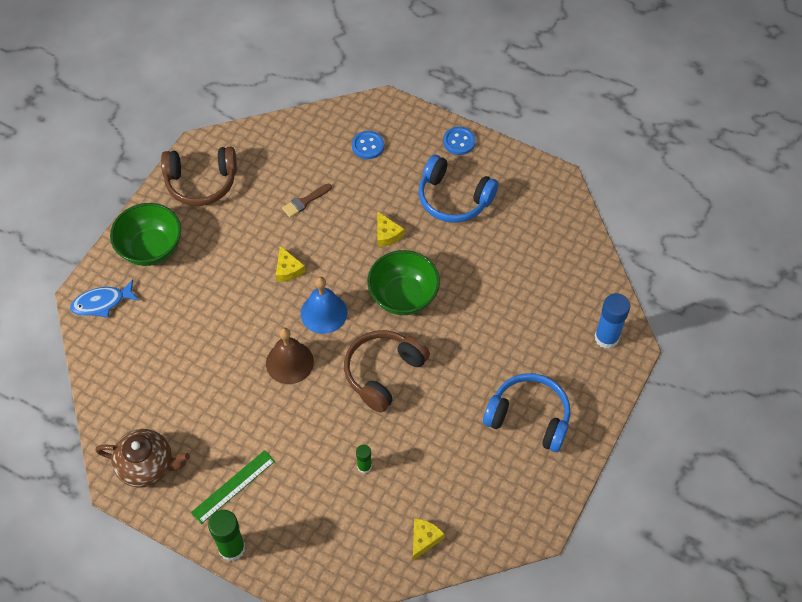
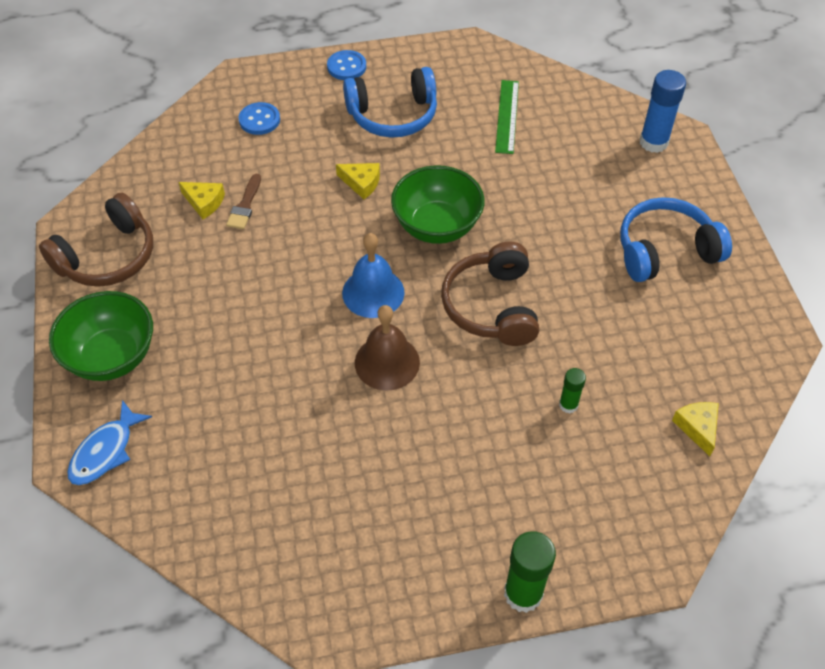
camera: 40 degrees left, 5 degrees down
brown teapot [95,429,190,488] -> none
green ruler [191,450,275,524] -> green ruler moved to [495,80,519,154]
yellow cheese [276,246,306,282] -> yellow cheese moved to [178,182,225,219]

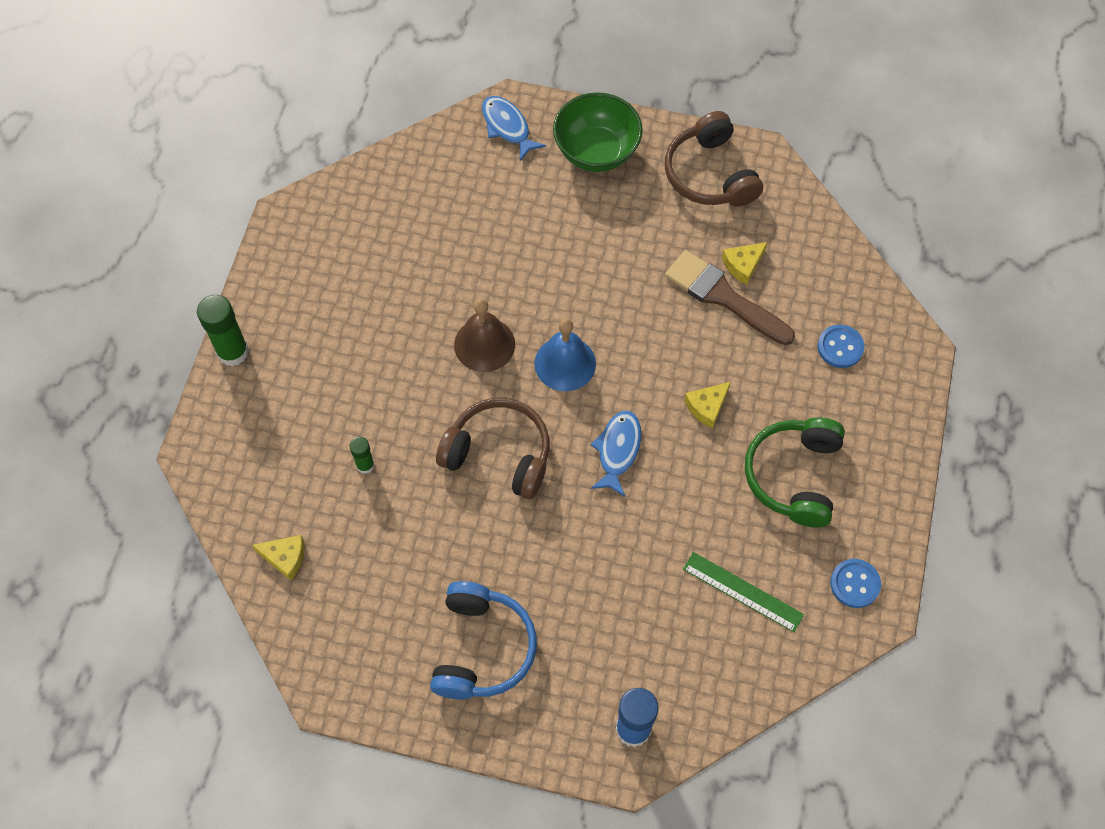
camera: 115 degrees right, 10 degrees up
brown brush [226,174,261,229] -> brown brush [665,250,795,345], size x1.91
blue button [327,50,366,80] -> blue button moved to [830,559,881,608]
blue headphones [343,67,437,138] -> green headphones [745,417,845,528]
green bowl [391,165,485,244] -> blue fish [590,411,641,497]

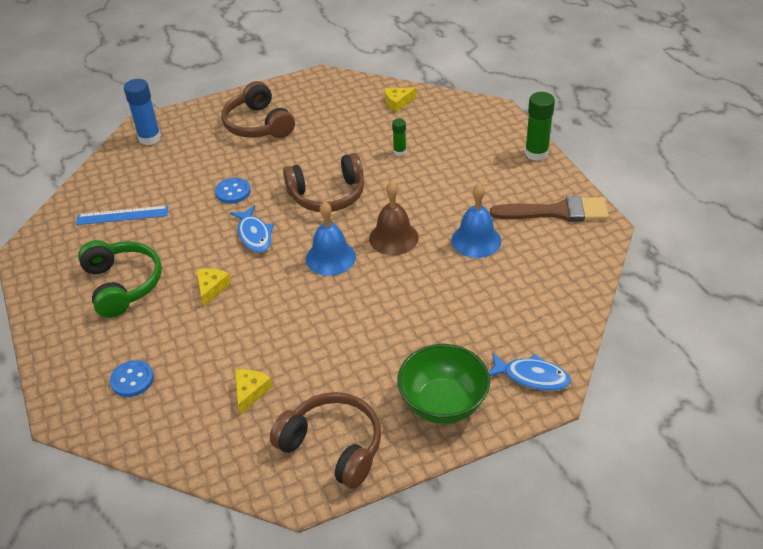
camera: 145 degrees right, 20 degrees down
blue headphones [430,581,537,700] -> brown headphones [221,81,295,138]
brown brush [665,250,795,345] -> brown brush moved to [490,196,609,222]
green ruler [683,552,804,632] -> blue ruler [76,205,168,225]
blue button [830,559,881,608] -> blue button moved to [215,178,251,204]
none -> blue bell [451,184,501,258]

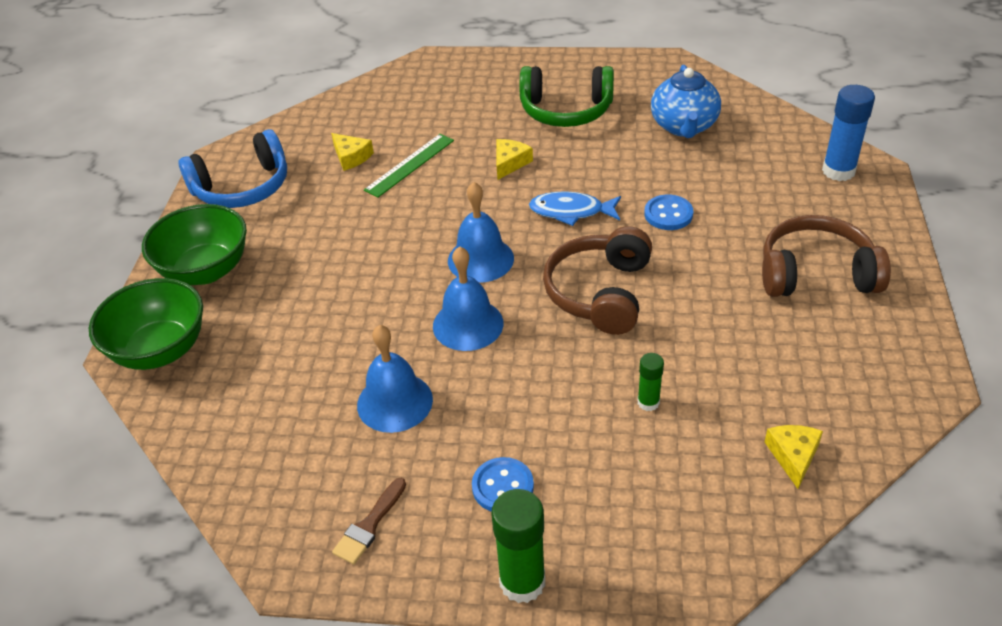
camera: 120 degrees right, 0 degrees up
blue ruler [76,205,168,225] -> blue teapot [651,65,721,138]
blue button [110,360,154,397] -> blue button moved to [472,457,534,512]
yellow cheese [197,269,231,307] -> yellow cheese turned 105 degrees counterclockwise [497,139,533,180]
brown headphones [270,392,381,489] -> blue headphones [179,129,287,208]
brown bell [369,182,419,255] -> blue bell [433,246,503,351]
blue fish [489,352,571,391] -> green bowl [89,278,203,370]
brown brush [490,196,609,222] -> brown brush [332,478,406,565], size x0.52
none -> green ruler [364,134,454,198]

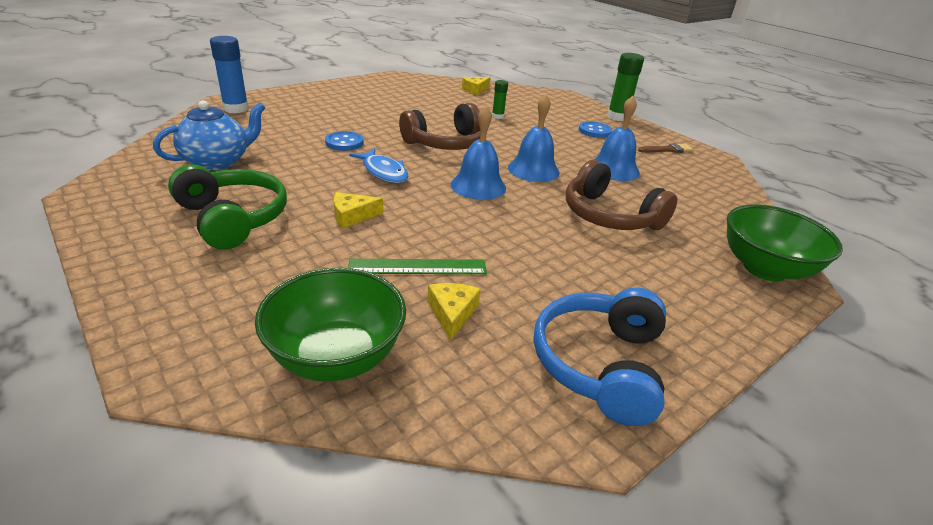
camera: 140 degrees left, 10 degrees down
green bowl [142,204,247,285] -> green bowl moved to [255,268,406,382]
blue headphones [179,129,287,208] -> blue headphones turned 90 degrees counterclockwise [534,287,666,426]
brown headphones [762,215,891,297] -> brown headphones moved to [566,160,677,230]

